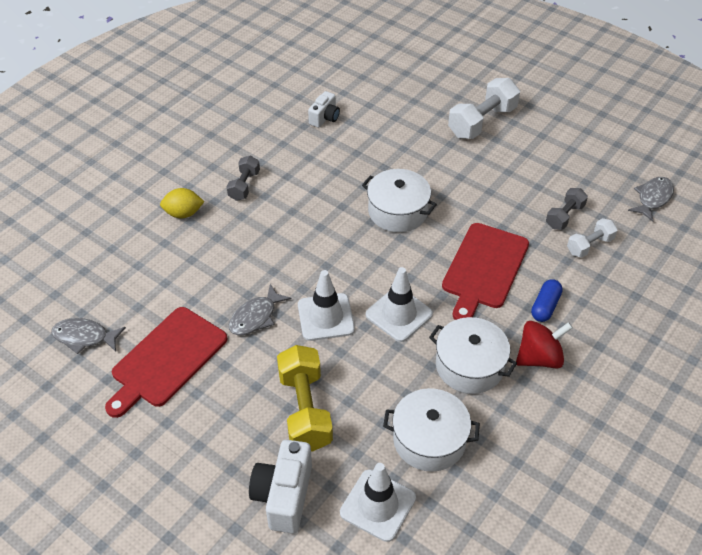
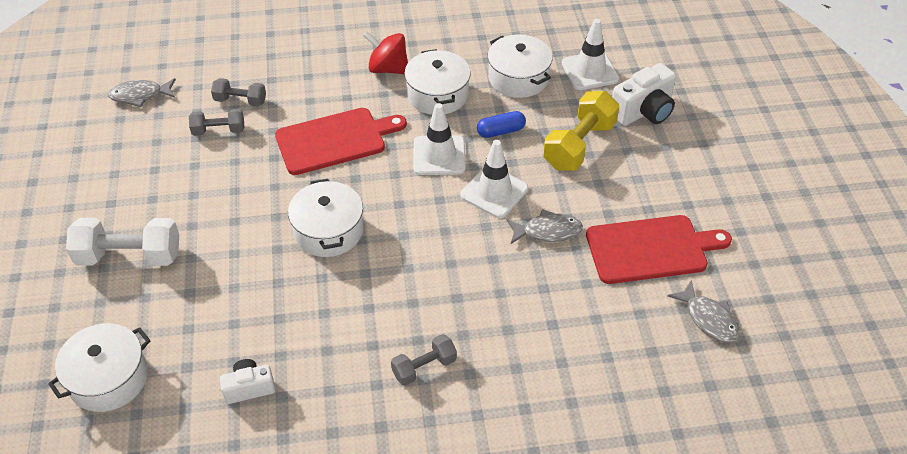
camera: 135 degrees left, 0 degrees up
yellow lemon [160,188,204,218] -> none
blue capsule [531,279,563,322] -> blue capsule moved to [477,111,526,138]
white dumbbell [567,218,618,258] -> grey dumbbell [211,78,266,107]
none -> white pot [48,323,151,412]

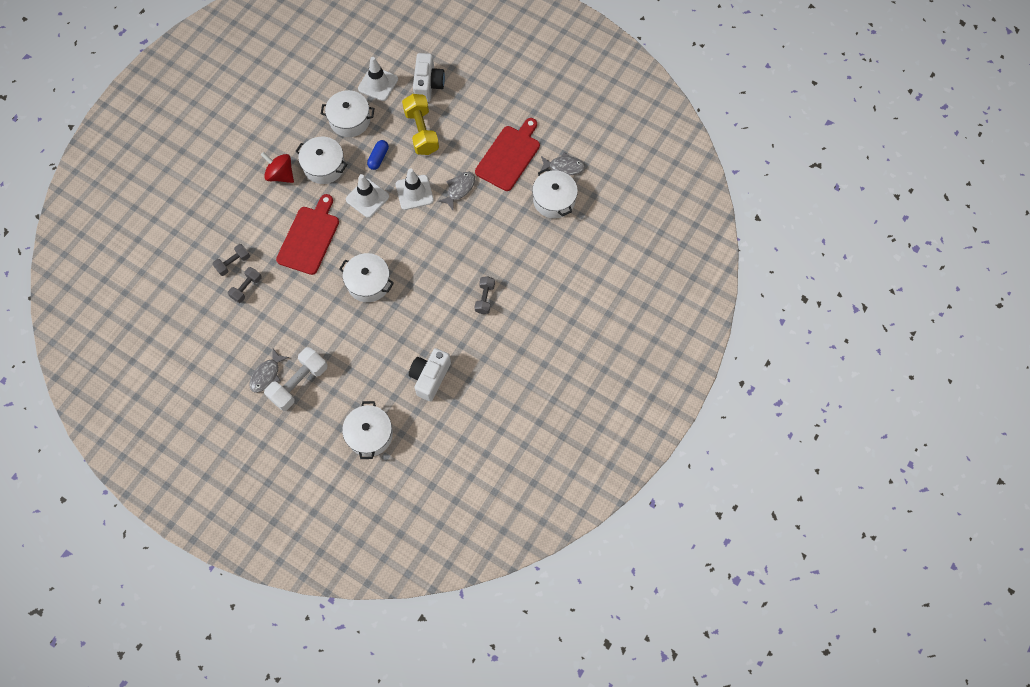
camera: 50 degrees left, 20 degrees up
grey fish [108,78,176,107] -> grey fish moved to [249,349,289,393]
white camera [220,359,275,404] -> white camera [409,348,451,401], size x1.64
red spinning top [363,31,408,74] -> red spinning top turned 60 degrees clockwise [261,152,294,183]
none -> white pot [532,168,578,218]

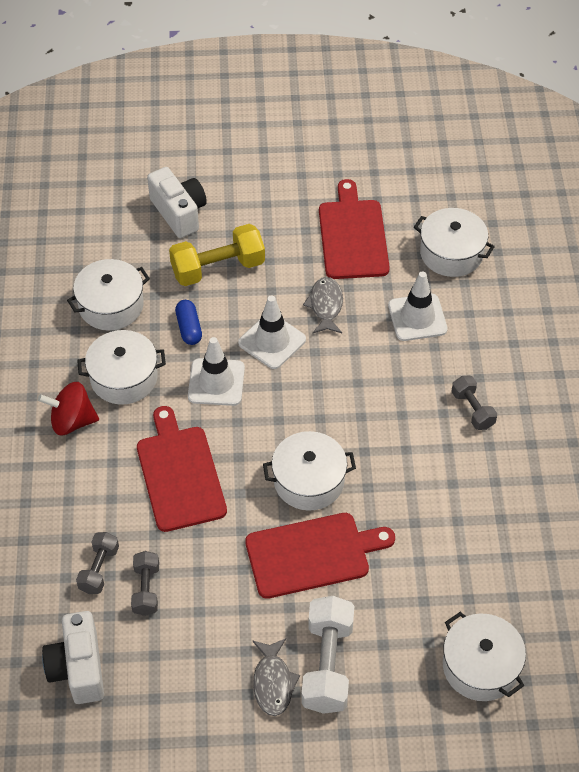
camera: 35 degrees left, 15 degrees down
white traffic cone [358,57,398,101] -> white traffic cone moved to [388,271,448,341]
yellow dumbbell [402,94,439,155] -> yellow dumbbell turned 60 degrees counterclockwise [169,224,265,286]
white camera [409,348,451,401] -> white camera moved to [42,611,104,704]
grey fish [541,153,585,175] -> none
none -> red cutting board [245,513,395,599]

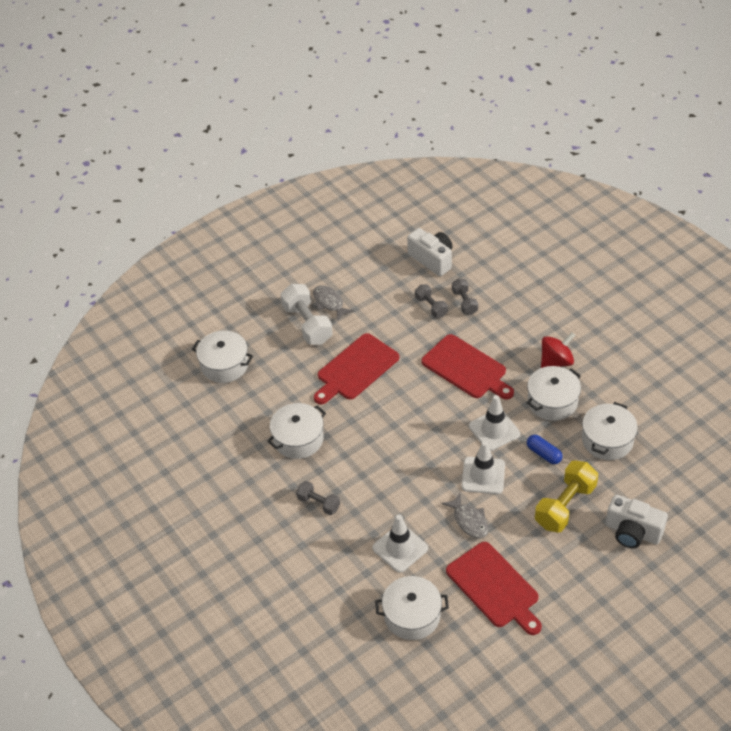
camera: 150 degrees right, 5 degrees down
white pot [263,431,356,511] -> white pot moved to [267,403,326,459]

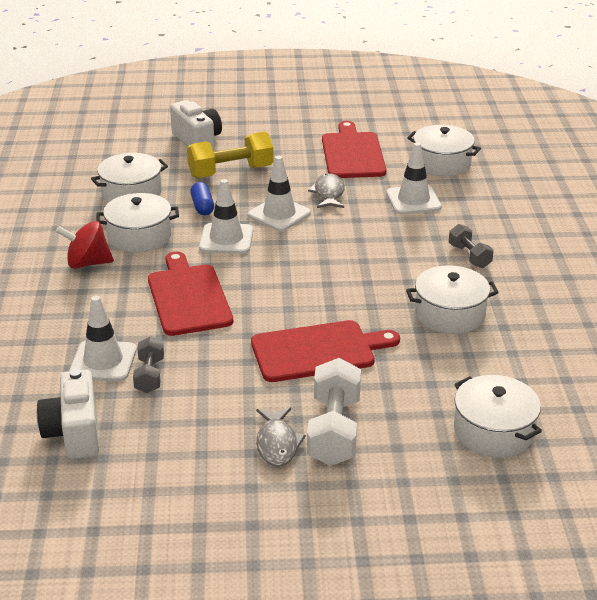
camera: 150 degrees left, 15 degrees down
grey dumbbell [452,278,478,315] -> white traffic cone [69,296,137,381]

